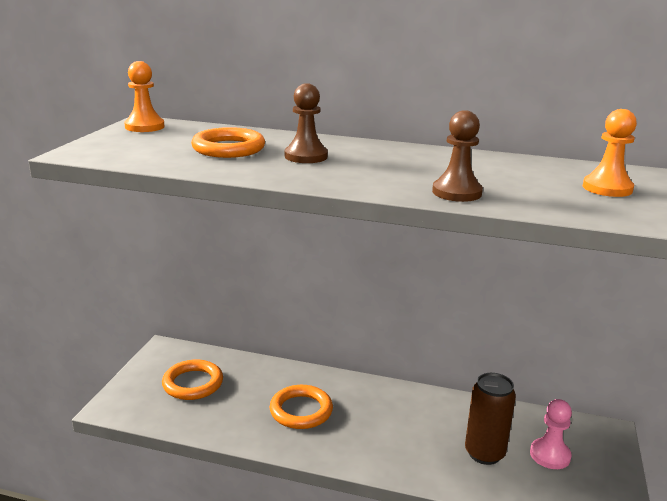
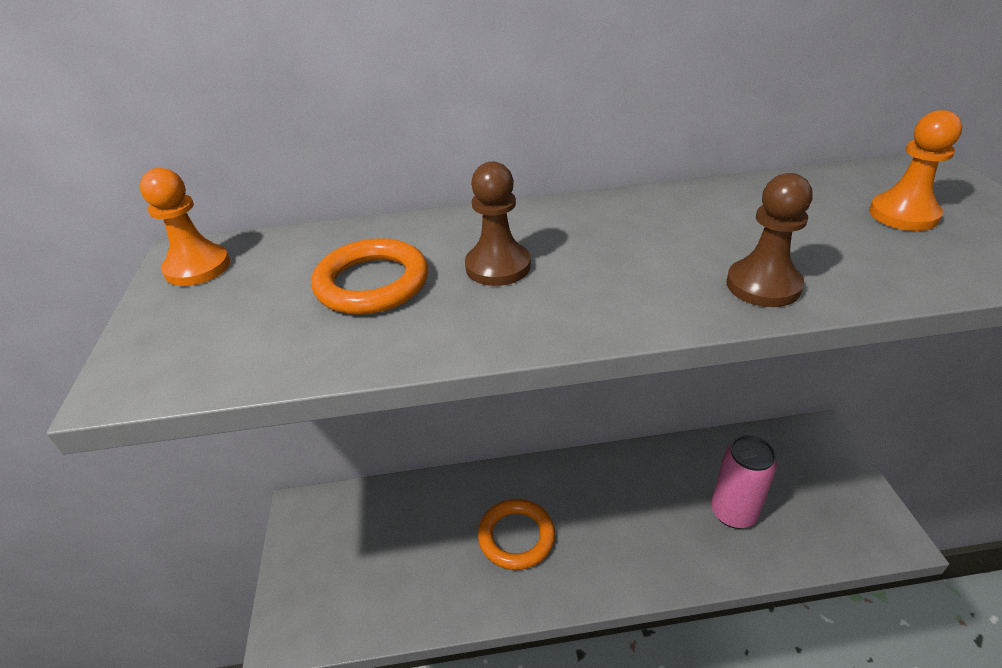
camera: 20 degrees left, 15 degrees up
orange ring [162,360,223,400] -> none
brown can [465,373,516,465] -> pink can [711,435,777,529]
pink pawn [530,399,572,469] -> none

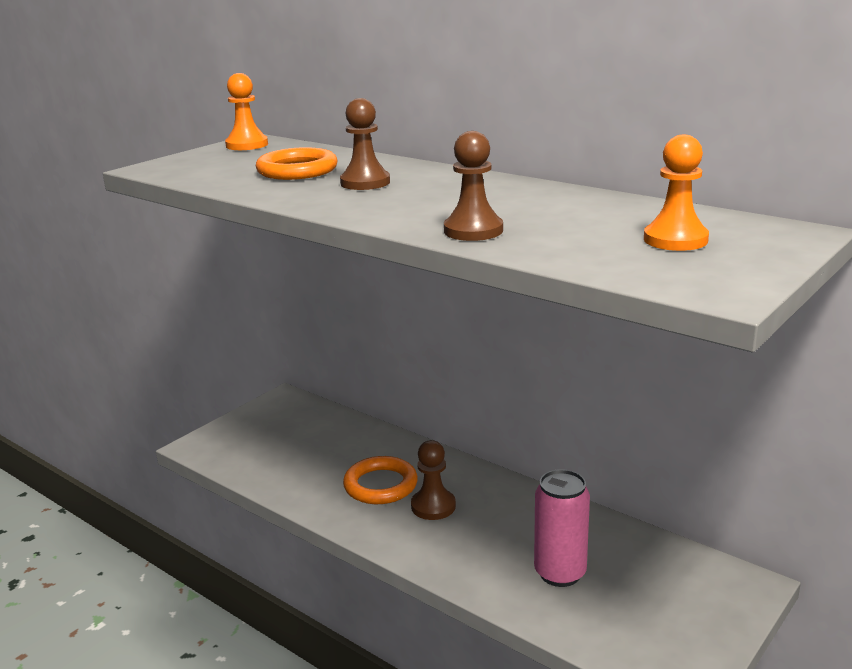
camera: 45 degrees right, 15 degrees down
none -> brown pawn [411,440,456,520]

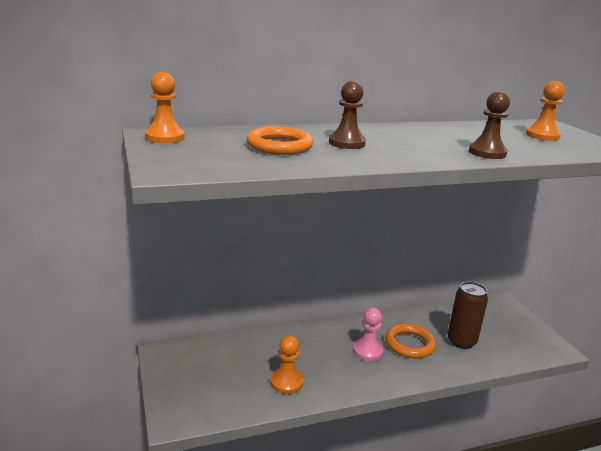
camera: 60 degrees left, 0 degrees up
orange ring [343,456,418,504] -> orange ring moved to [385,324,436,359]
brown pawn [411,440,456,520] -> pink pawn [353,308,383,361]
pink can [534,469,590,587] -> brown can [447,282,488,349]
none -> orange pawn [270,335,303,394]

